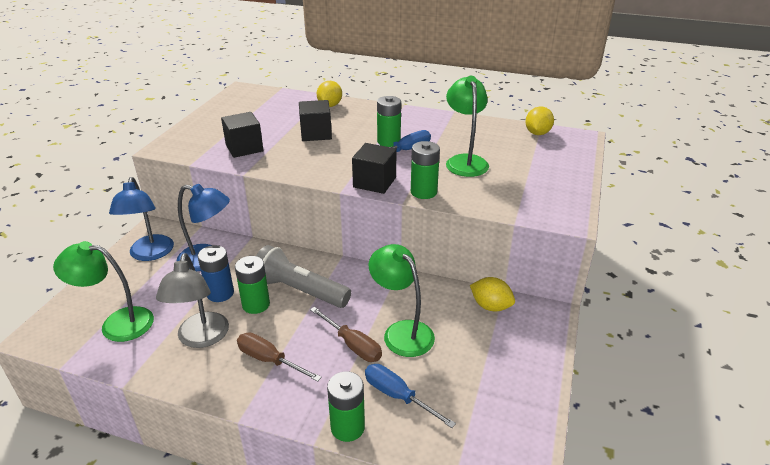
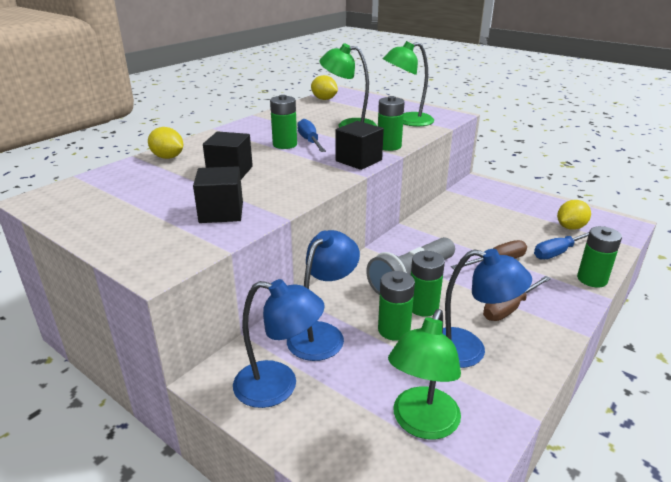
camera: 70 degrees left, 5 degrees down
grey lamp [156,253,229,348] -> blue lamp [443,249,532,368]
blue battery [198,245,234,302] -> green battery [378,271,415,340]
green lamp [369,244,435,357] -> green lamp moved to [383,41,434,126]
yellow lemon [470,277,515,311] -> yellow lemon moved to [557,200,591,230]

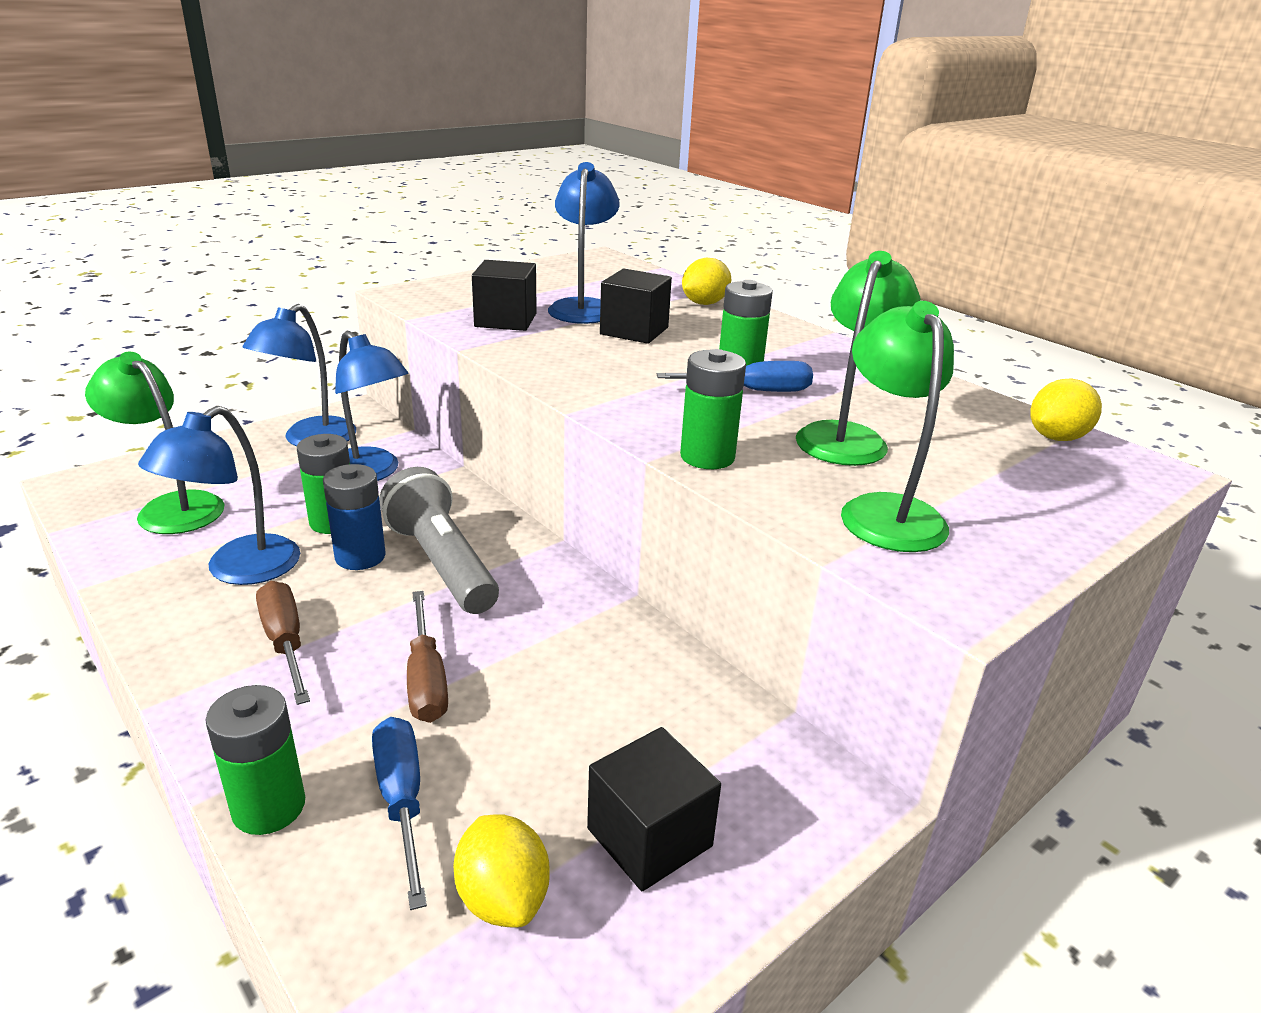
camera: 100 degrees right, 0 degrees up
black cube [336,121,384,170] -> black cube moved to [587,727,721,891]
green battery [411,251,445,317] -> blue battery [323,464,386,570]
none -> blue lamp [548,162,620,324]

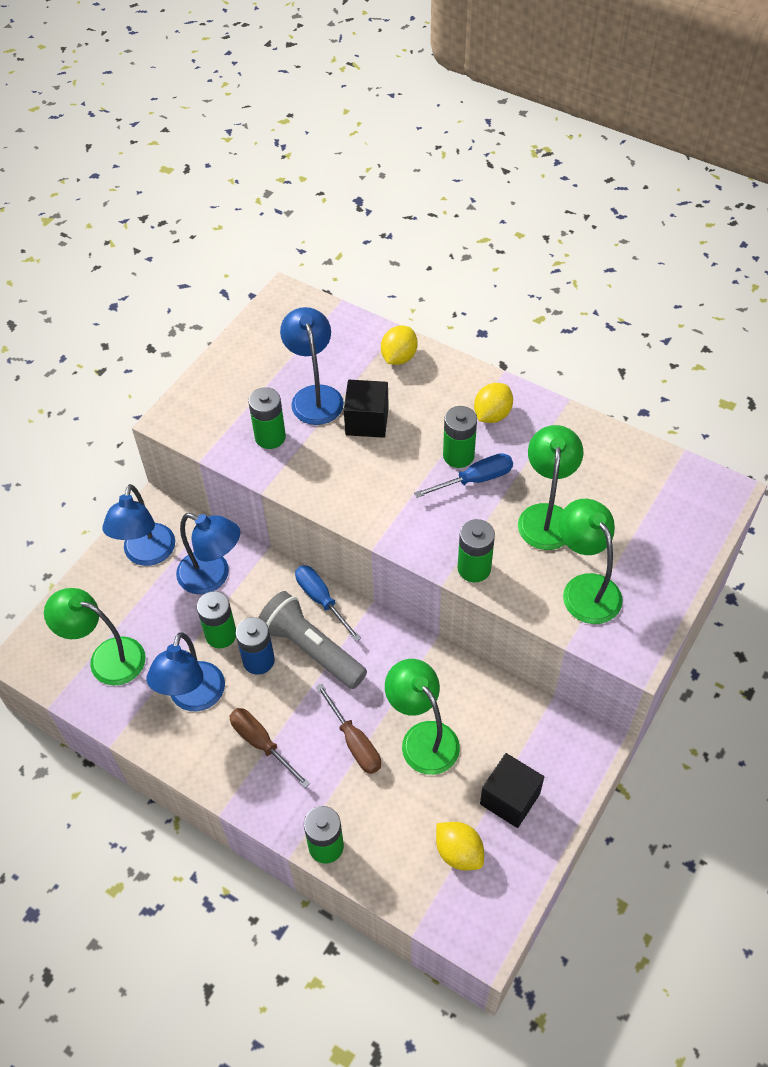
camera: 15 degrees left, 25 degrees up
blue screwdriver [372,717,427,910] -> blue screwdriver moved to [295,565,361,642]
black cube [472,260,537,331] -> green battery [248,387,286,449]
yellow lemon [1030,379,1102,441] -> yellow lemon moved to [474,383,513,423]
none -> green lamp [385,659,460,775]

